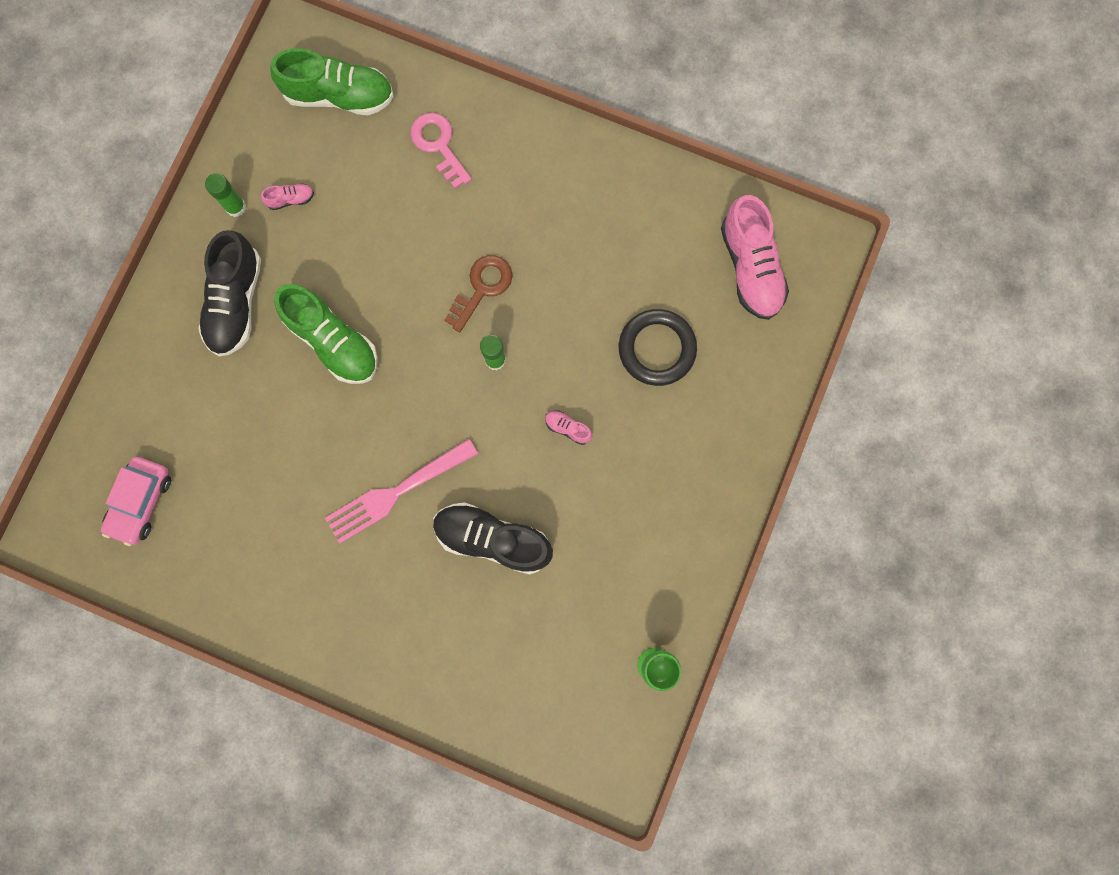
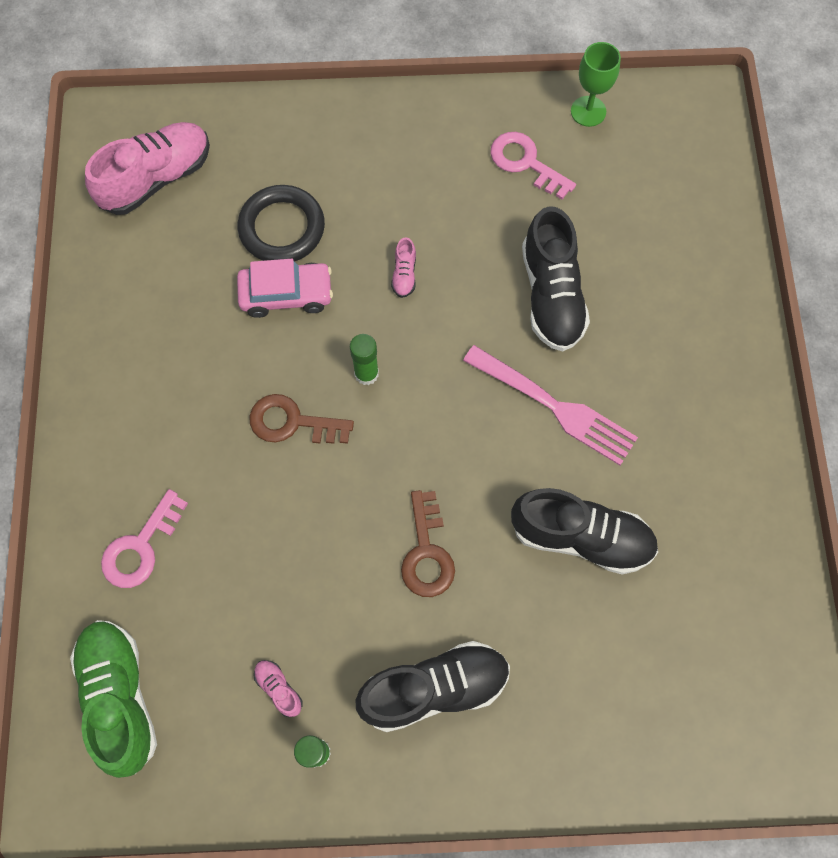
camera: 115 degrees left, 10 degrees down
pink car [101,457,171,546] -> pink car moved to [237,259,333,318]
green shoe [274,284,378,384] -> brown key [401,490,455,597]
none -> pink key [490,132,576,200]
none -> black shoe [511,488,658,574]

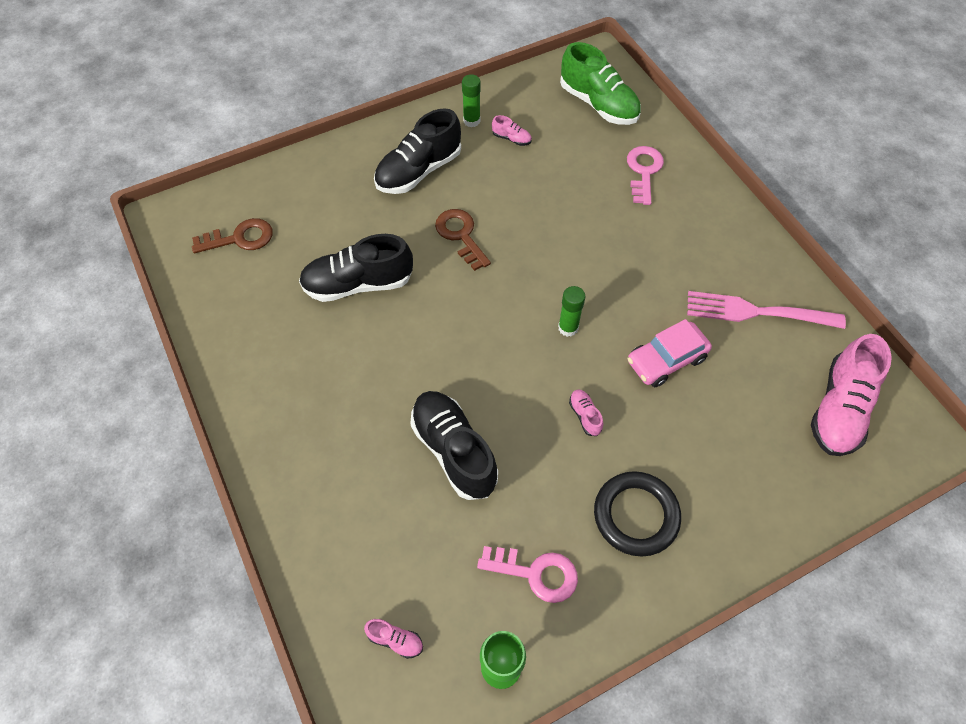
camera: 155 degrees right, 10 degrees down
black ring [238,185,325,262] -> black ring moved to [594,471,681,556]
brown key [250,394,354,444] -> brown key moved to [192,218,273,253]
pink fork [463,345,638,465] -> pink fork moved to [687,291,846,329]
none -> pink shoe [364,619,423,659]

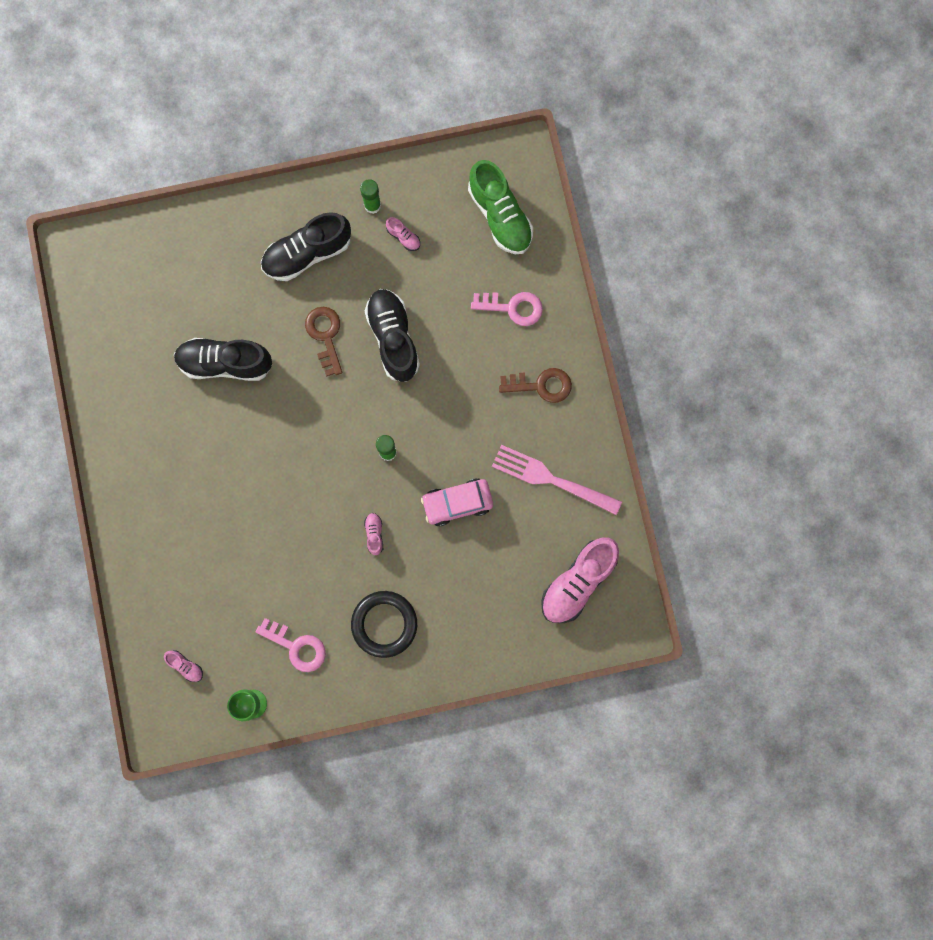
camera: 15 degrees right, 20 degrees up
brown key [192,218,273,253] -> brown key moved to [499,368,572,403]
black shoe [410,391,498,500] -> black shoe moved to [365,289,420,382]
pink key [627,146,664,205] -> pink key turned 75 degrees clockwise [471,292,543,326]

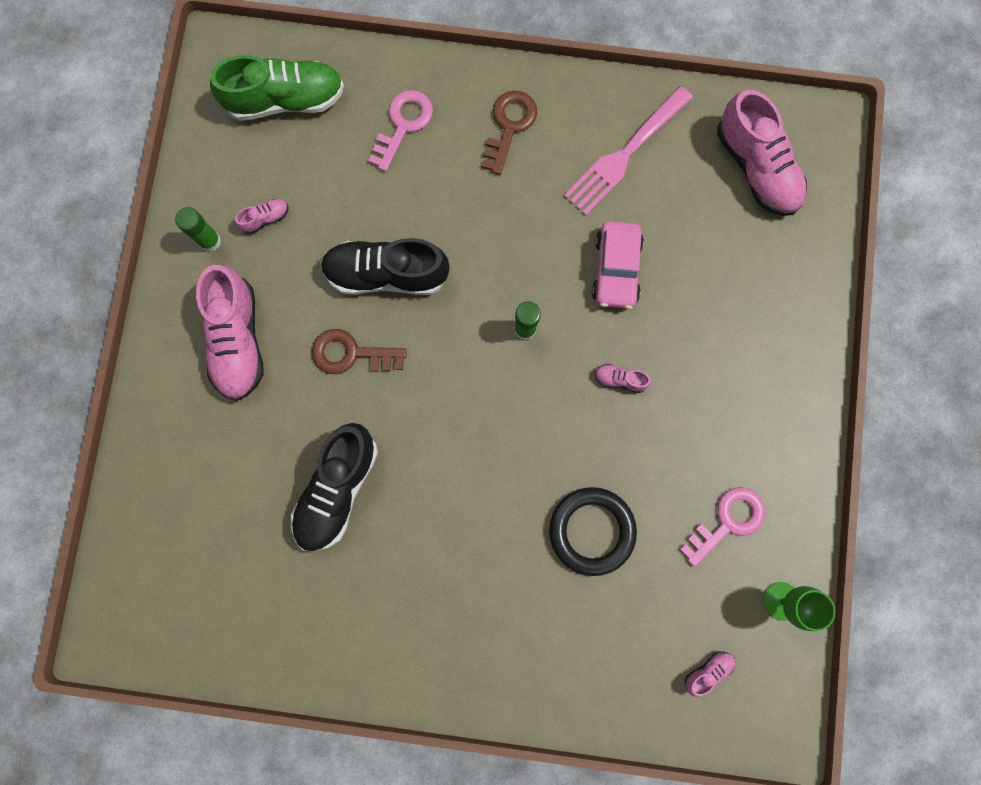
camera: 70 degrees left, 0 degrees up
black shoe [261,212,351,281] -> pink shoe [196,264,264,401]
black ring [351,591,417,658] -> black ring moved to [549,487,637,576]

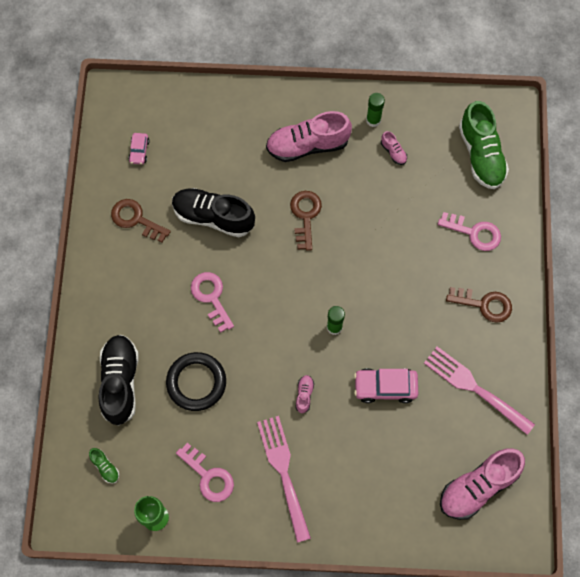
camera: 85 degrees right, 10 degrees down
black shoe [320,238,450,295] -> black shoe moved to [98,335,139,426]
pink shoe [685,651,735,696] -> green shoe [89,448,119,484]
none -> brown key [111,199,171,243]
none -> pink car [128,133,150,165]
none -> pink key [191,272,234,333]
none -> pink fork [257,416,311,543]

